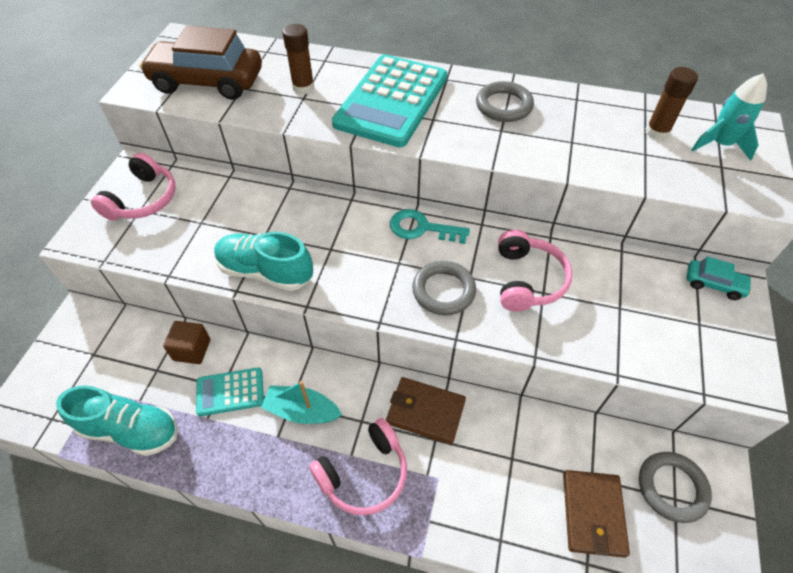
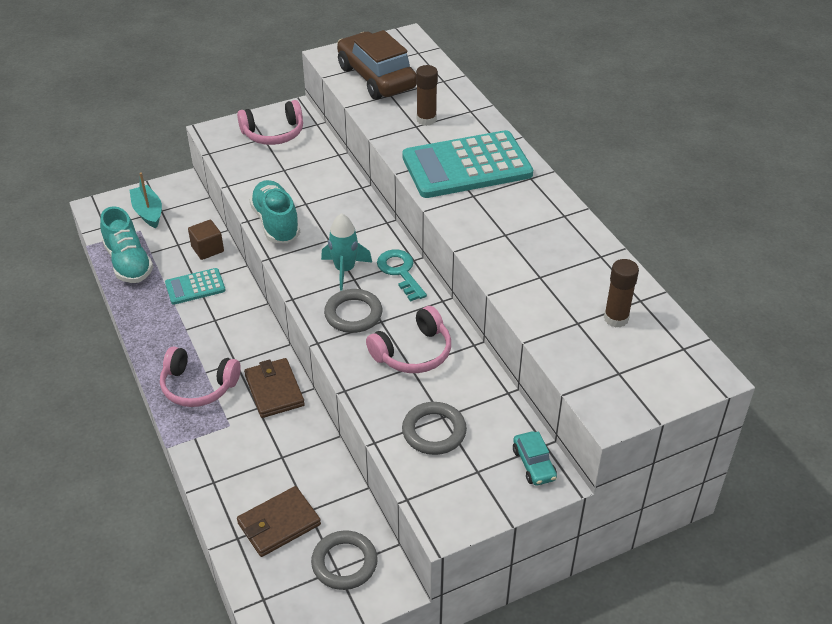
camera: 50 degrees right, 10 degrees down
turquoise calculator [196,367,264,416] -> turquoise calculator turned 60 degrees counterclockwise [165,268,226,305]
turquoise boat [261,381,342,424] -> turquoise boat moved to [130,172,162,228]
grey ring [476,81,534,122] -> grey ring moved to [402,402,467,455]
turquoise rocket [691,73,767,161] -> turquoise rocket moved to [321,213,372,290]

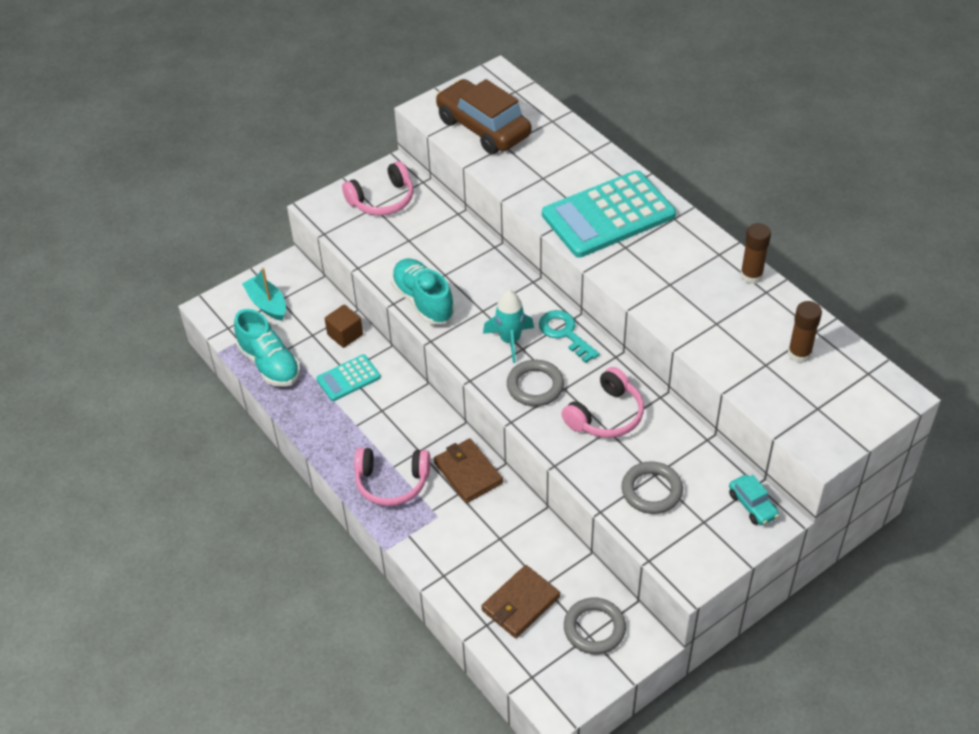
camera: 10 degrees left, 5 degrees up
brown glue stick [416,65,438,126] -> brown glue stick moved to [740,223,771,284]

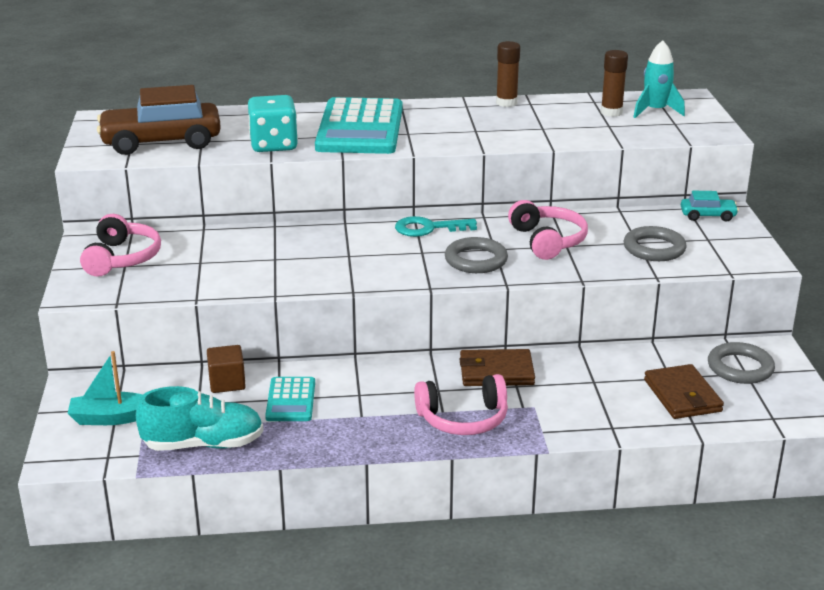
camera: 60 degrees left, 20 degrees down
pink headphones [354,448,430,506] -> pink headphones turned 45 degrees clockwise [414,374,508,435]
turquoise shoe [391,258,455,325] -> none
turquoise rocket [483,290,534,363] -> turquoise rocket moved to [633,40,685,118]
none -> turquoise dice [248,95,298,152]

